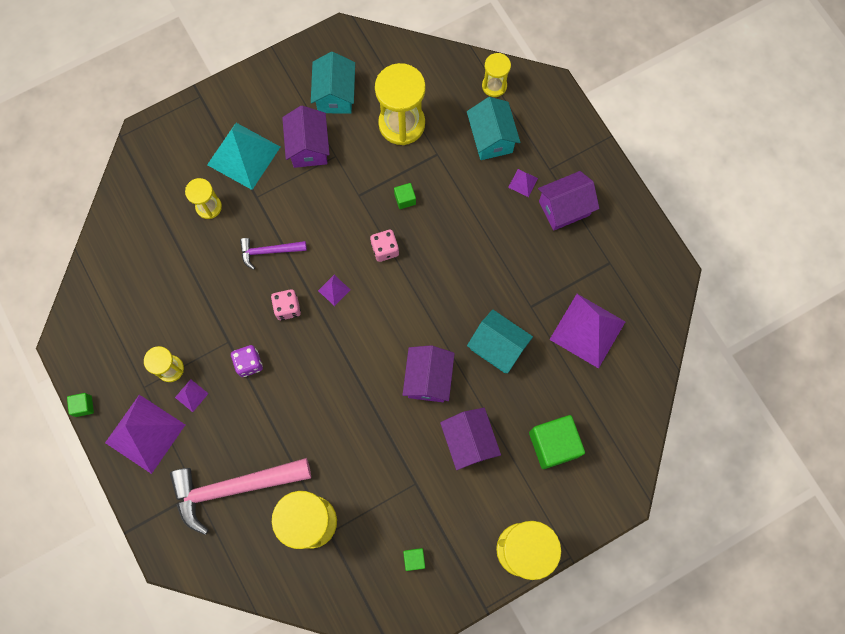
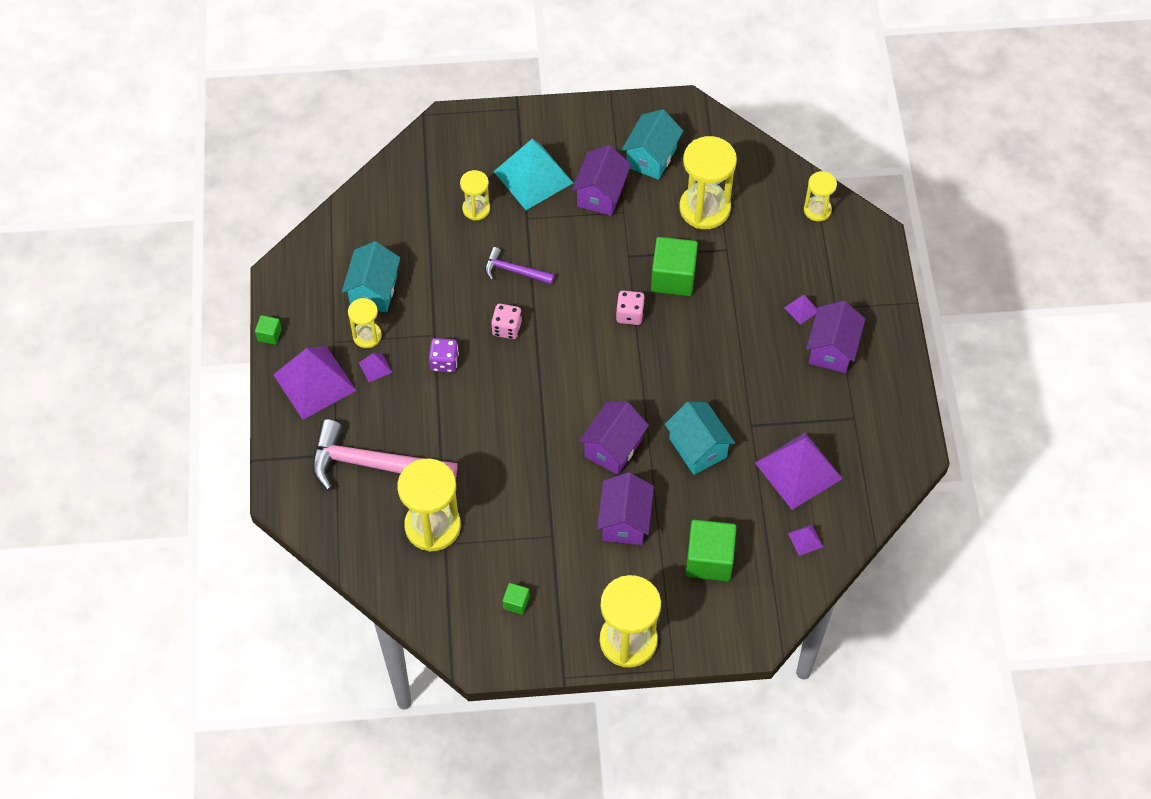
camera: 25 degrees right, 15 degrees down
purple pyramid [318,275,350,306] -> purple pyramid moved to [788,525,823,556]
green cube [394,183,416,209] -> green cube [651,237,698,296], size x2.11
turquoise house [467,97,521,160] -> turquoise house moved to [342,241,400,312]
purple house [538,171,599,231] -> purple house turned 75 degrees counterclockwise [806,301,865,373]

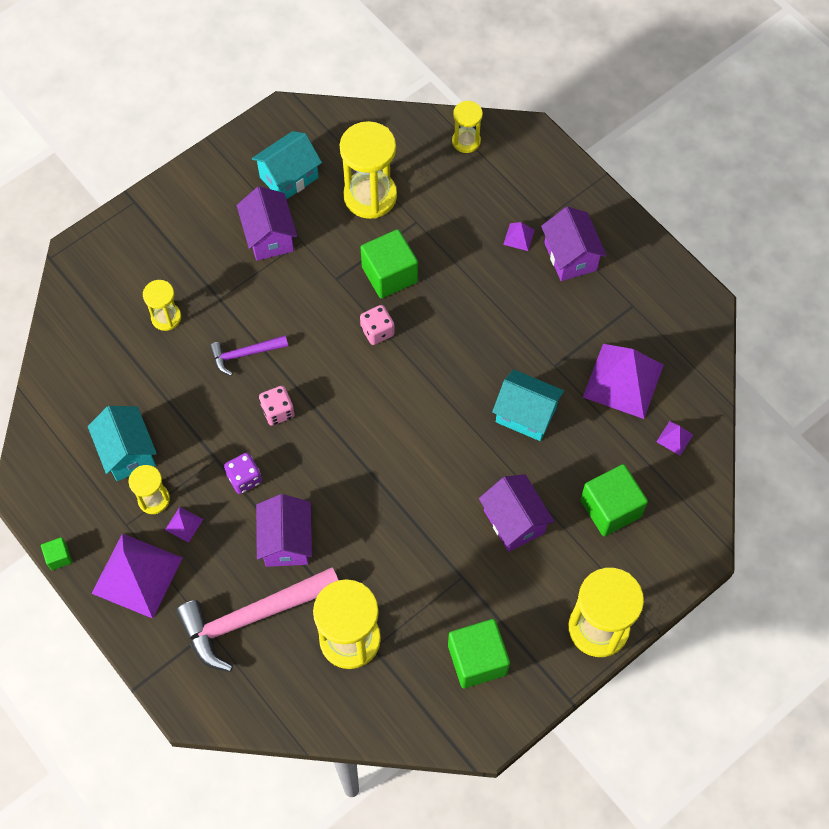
camera: 35 degrees left, 5 degrees up
turquoise pyramid [494,139,573,210] -> none
green cube [503,583,530,615] -> green cube [448,619,510,688], size x2.11
purple house [579,402,649,475] -> purple house moved to [256,494,312,567]
turquoise house [621,109,683,180] -> turquoise house turned 60 degrees clockwise [252,131,322,200]

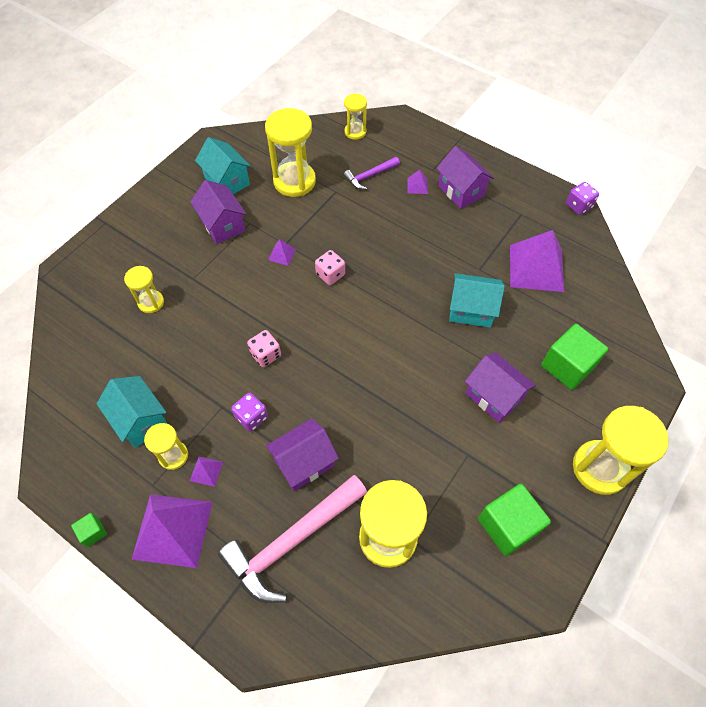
camera: 15 degrees left, 5 degrees down
purple hammer [210,335,288,376] -> purple hammer moved to [343,157,400,190]
turquoise house [252,131,322,200] -> turquoise house turned 75 degrees counterclockwise [195,137,251,194]
purple house [256,494,312,567] -> purple house turned 75 degrees clockwise [266,419,339,491]
green cube [361,229,418,299] -> none
purple pyramid [656,421,693,455] -> purple pyramid moved to [268,239,296,266]
none -> purple dice [566,182,599,215]

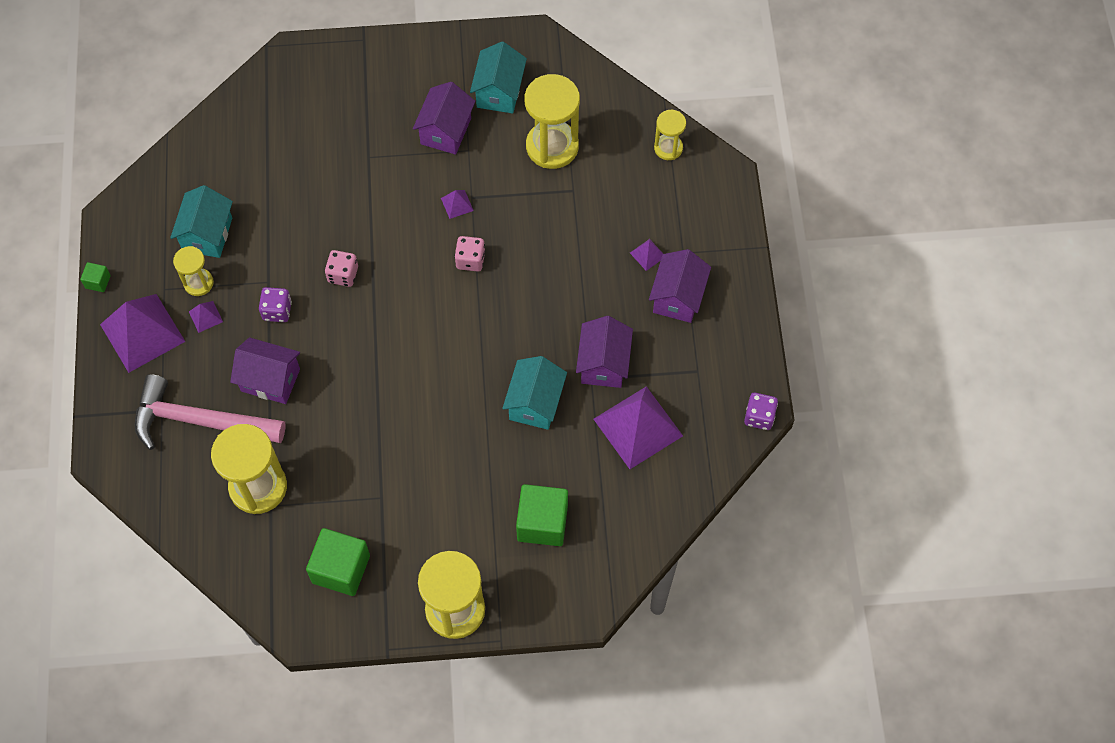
camera: 50 degrees right, 5 degrees up
yellow hourglass [124,266,164,313] -> none
purple hammer [343,157,400,190] -> none
turquoise house [449,273,505,328] -> turquoise house turned 45 degrees clockwise [502,356,567,430]
purple house [465,352,536,423] -> purple house moved to [576,316,633,388]

